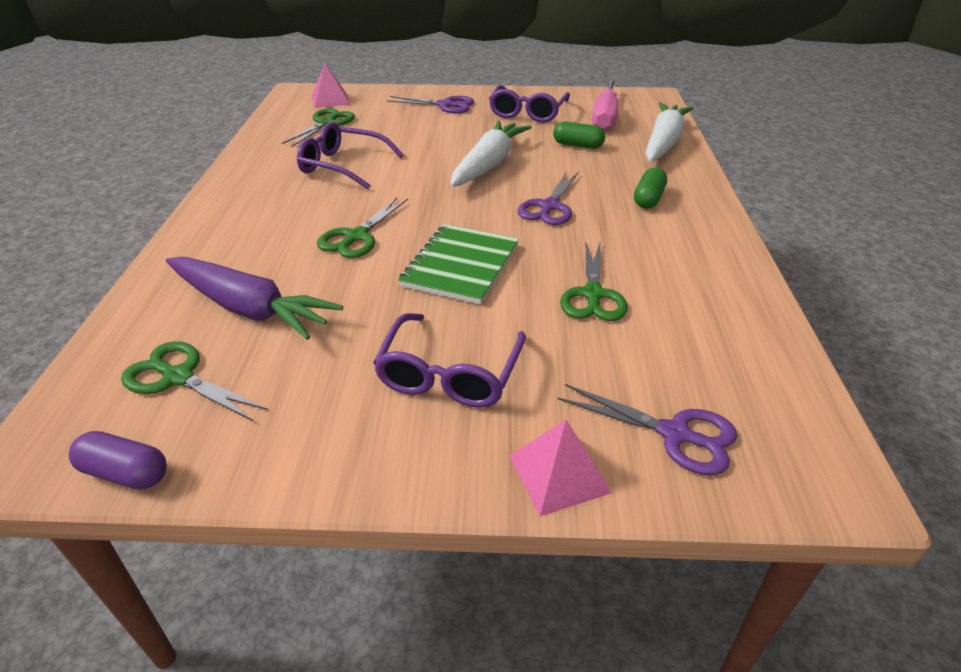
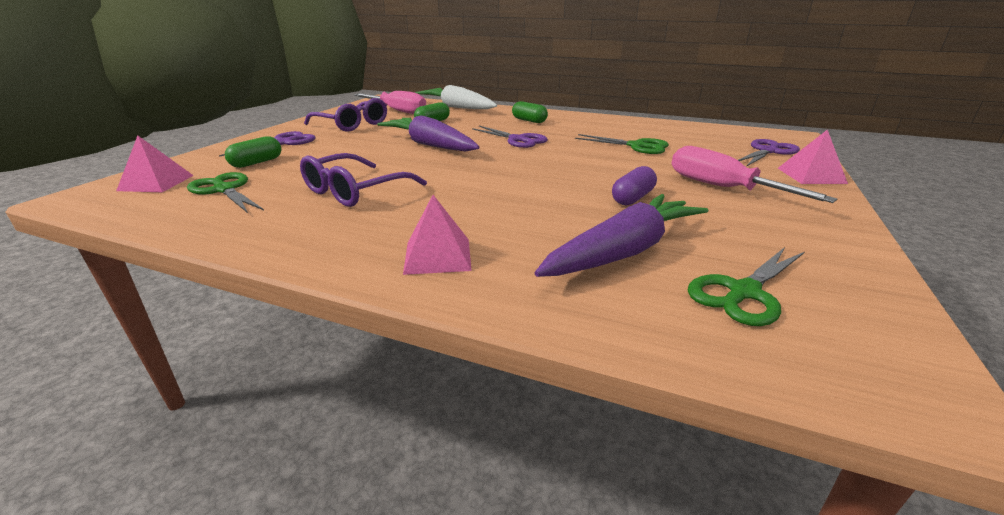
camera: 70 degrees left, 10 degrees down
purple capsule [69,431,167,490] -> purple capsule moved to [612,166,657,205]
green scissors [317,197,408,258] -> none
purple glasses [373,313,526,408] -> pink screwdriver [671,146,837,203]
green notebook [398,224,519,304] -> none
white carrot [450,121,531,187] -> purple carrot [377,115,480,151]
none -> green capsule [225,136,281,168]
none -> pink pyramid [403,195,472,275]

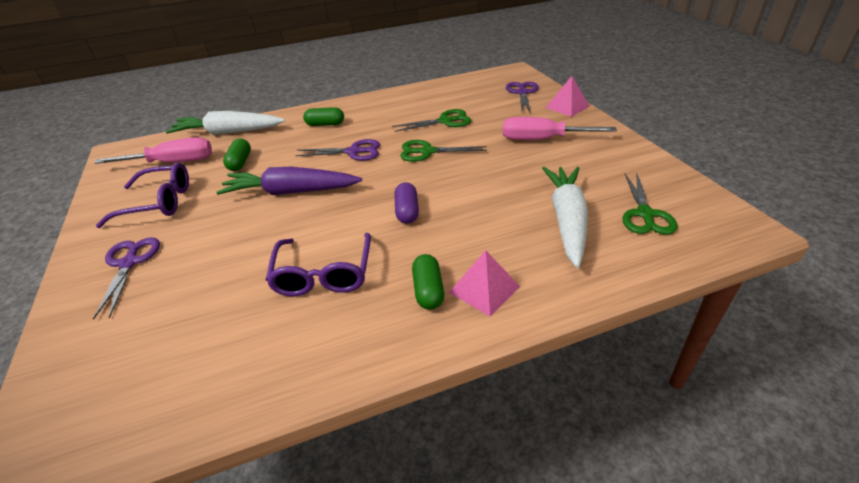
camera: 40 degrees left, 10 degrees up
pink pyramid [116,135,194,192] -> none
green scissors [187,172,264,213] -> green scissors moved to [400,140,487,162]
green capsule [225,136,281,168] -> green capsule moved to [412,254,444,310]
purple carrot [535,194,708,277] -> white carrot [542,167,588,268]
purple capsule [612,166,657,205] -> purple capsule moved to [394,182,419,224]

